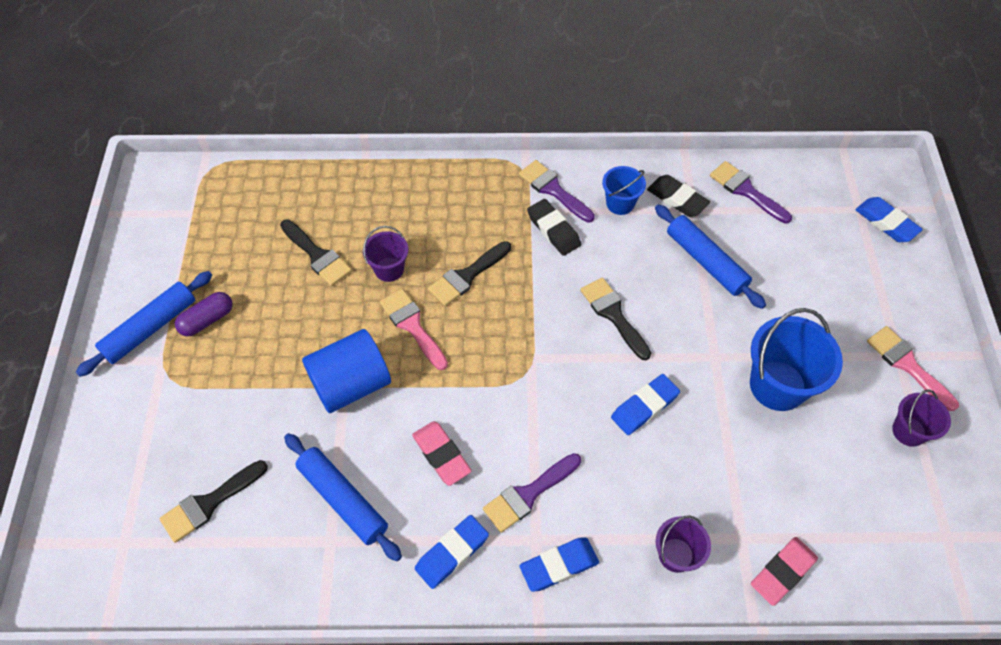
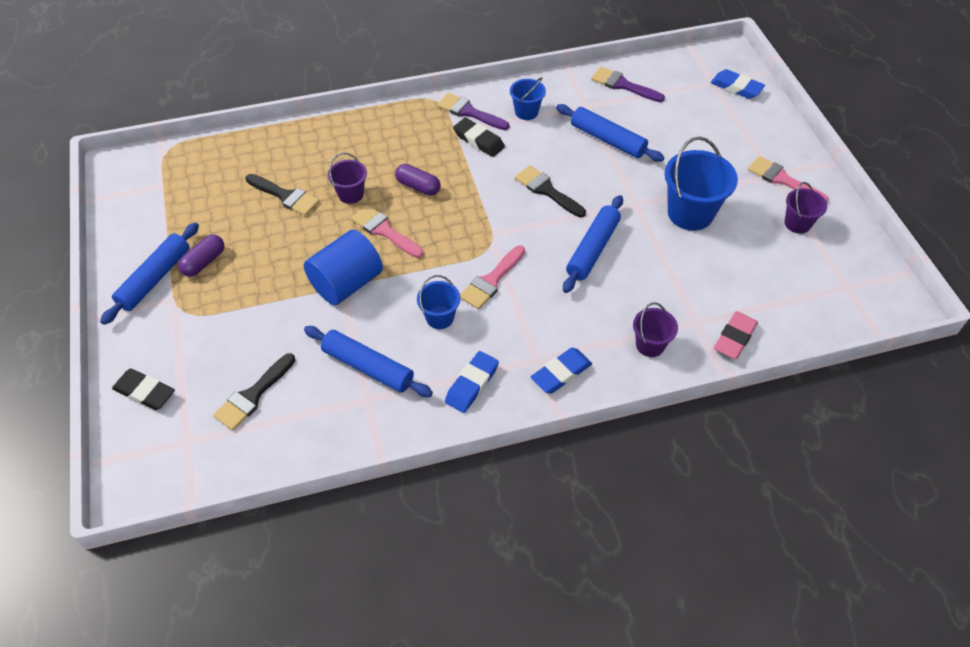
camera: 15 degrees left, 5 degrees down
pink eraser [412,421,472,486] -> blue bucket [417,275,460,329]
black brush [428,241,511,306] -> purple capsule [395,164,441,196]
purple brush [483,453,581,533] -> none
blue eraser [611,374,680,435] -> blue rolling pin [563,195,623,293]
black eraser [647,175,710,217] -> black eraser moved to [112,368,175,410]
none -> pink brush [460,246,525,309]

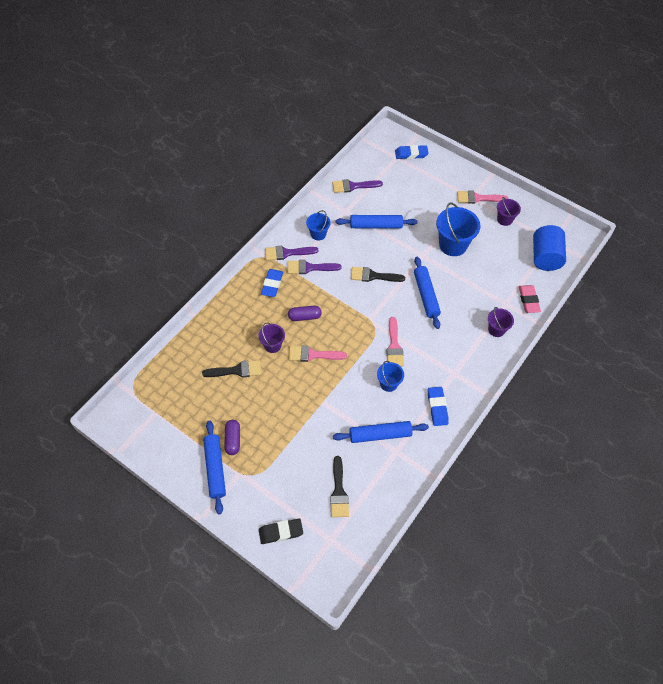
camera: 40 degrees left, 5 degrees up
blue cylinder [304,230,383,305] -> blue cylinder moved to [533,225,566,271]
black eraser [453,118,505,157] -> purple brush [288,260,342,274]
blue eraser [531,348,592,394] -> blue eraser moved to [261,269,283,297]

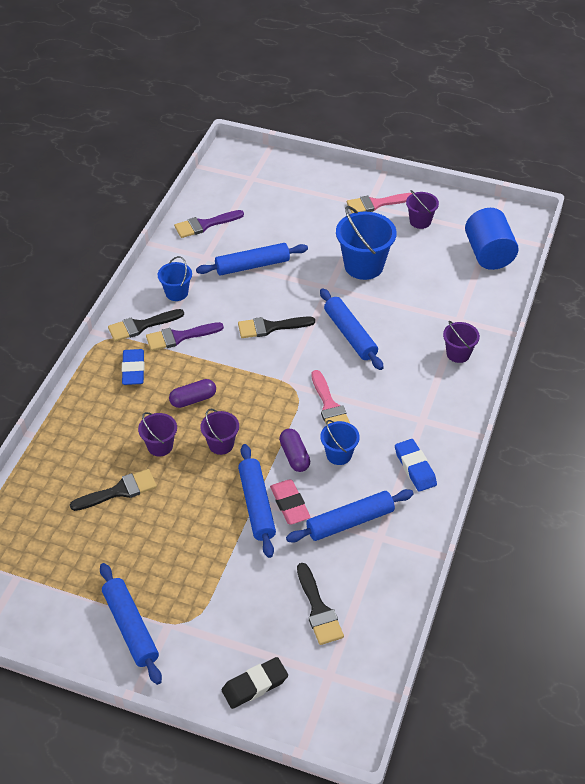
camera: 15 degrees left, 10 degrees down
purple capsule [224,420,240,455] -> purple capsule moved to [279,429,310,472]
purple brush [265,246,318,261] -> black brush [108,309,184,342]
pink brush [289,346,347,362] -> purple bucket [200,409,239,455]
blue eraser [395,145,429,159] -> none
pink eraser [519,285,541,313] -> pink eraser moved to [270,480,311,525]
none -> blue rolling pin [238,444,276,558]

